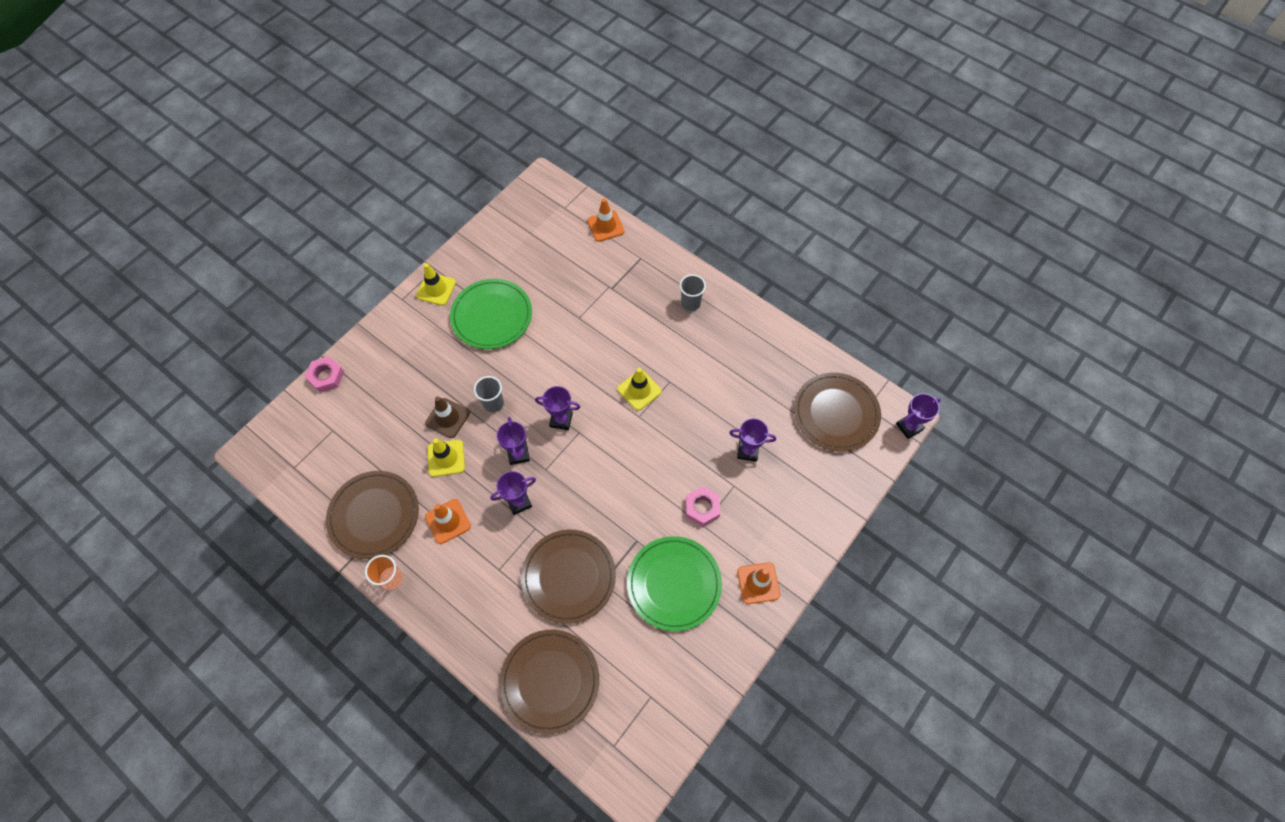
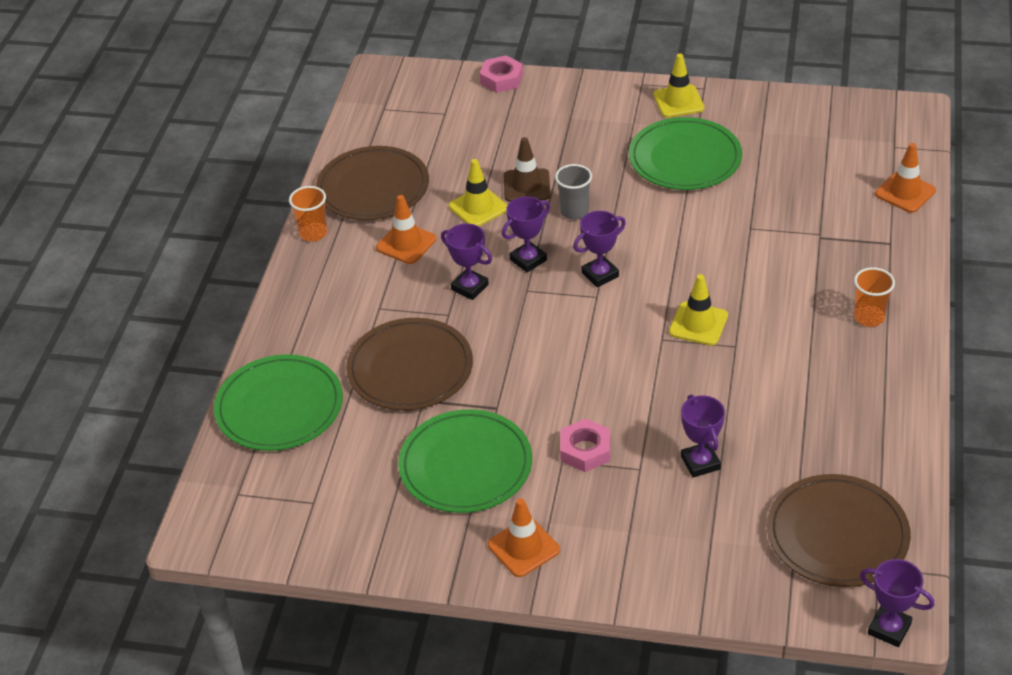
camera: 65 degrees right, 20 degrees down
brown plate [499,630,599,734] -> green plate [214,354,343,451]
purple trophy [535,386,580,430] -> purple trophy turned 75 degrees clockwise [573,211,626,287]
grey cup [679,274,706,311] -> orange cup [854,267,895,327]

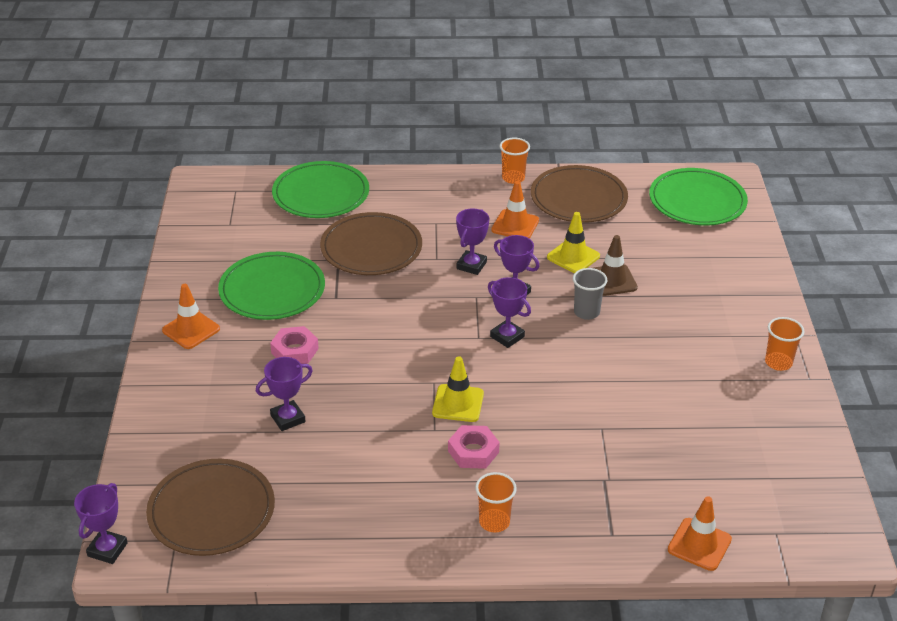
camera: 75 degrees right, 5 degrees down
pink nut [480,55,523,93] -> pink nut moved to [448,425,500,469]
green plate [629,117,742,190] -> green plate moved to [649,168,748,226]
yellow traffic cone [653,54,704,118] -> orange cup [765,317,804,371]

